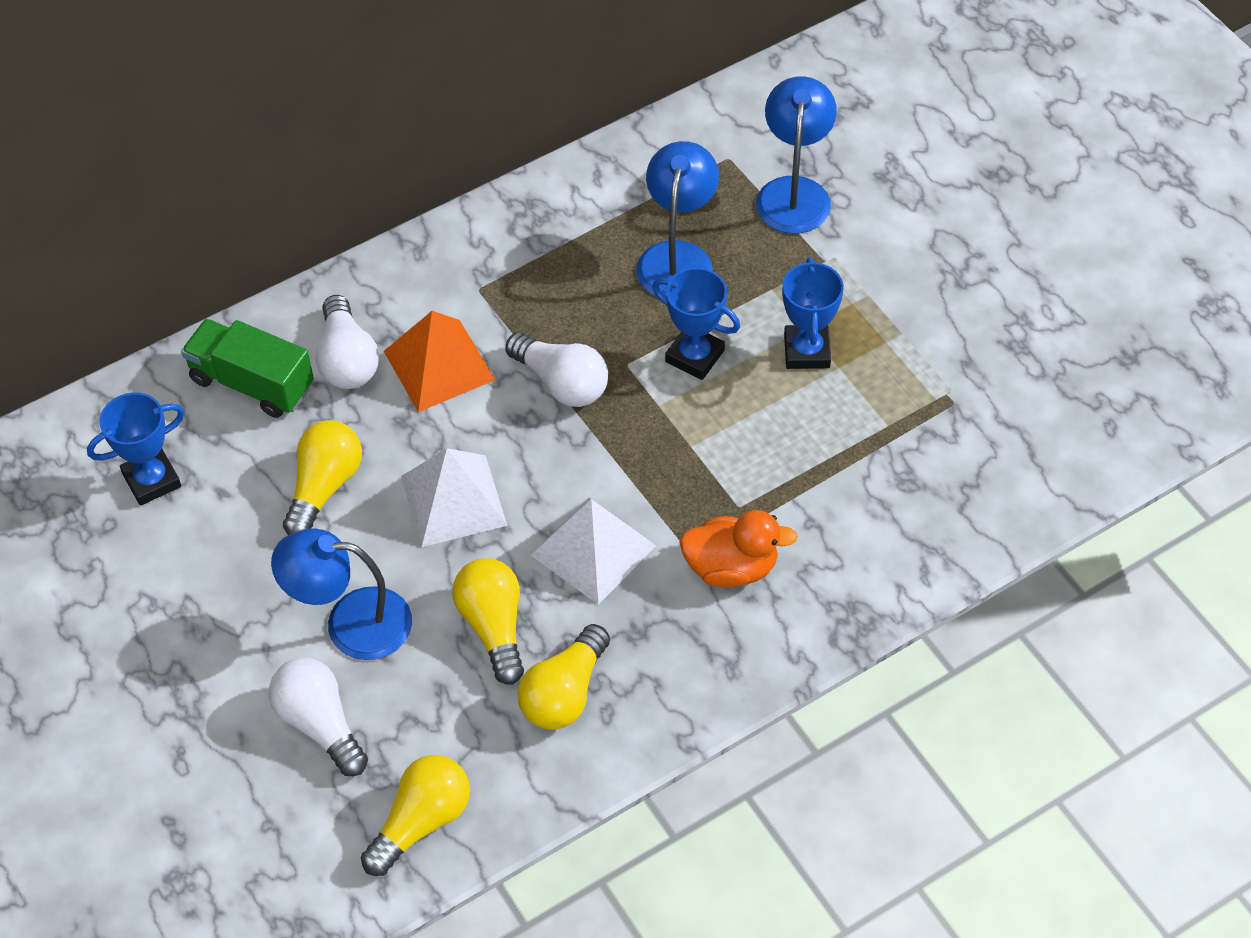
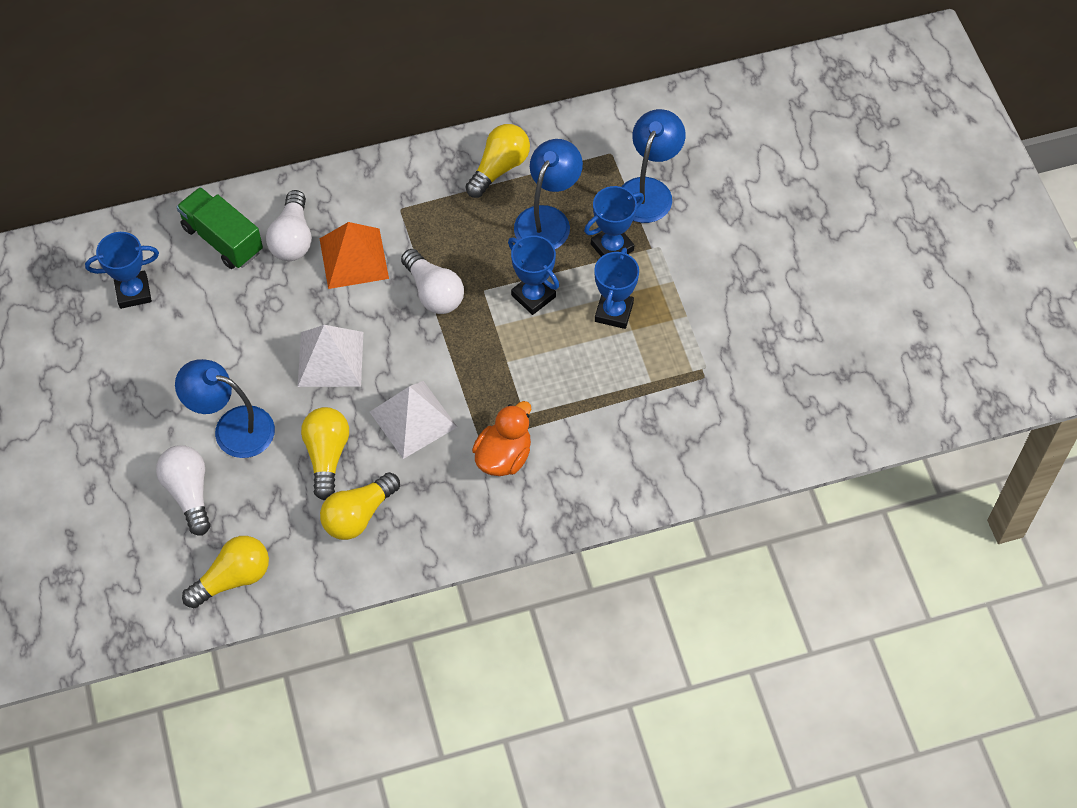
camera: 15 degrees right, 5 degrees up
yellow light bulb [283,420,362,535] -> yellow light bulb moved to [465,124,530,198]
orange duck [679,510,798,588] -> orange duck turned 75 degrees counterclockwise [472,401,531,476]
none -> blue trophy [584,186,644,257]

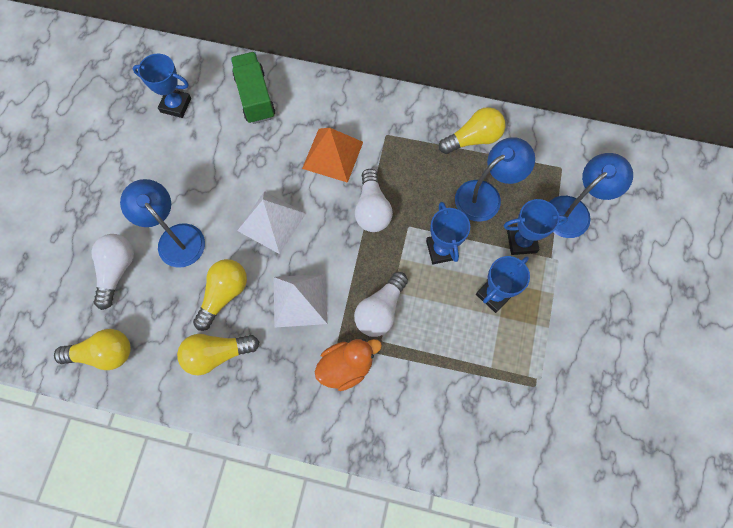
camera: 30 degrees right, 10 degrees up
white light bulb [266,190,312,261] -> white light bulb moved to [354,272,408,337]

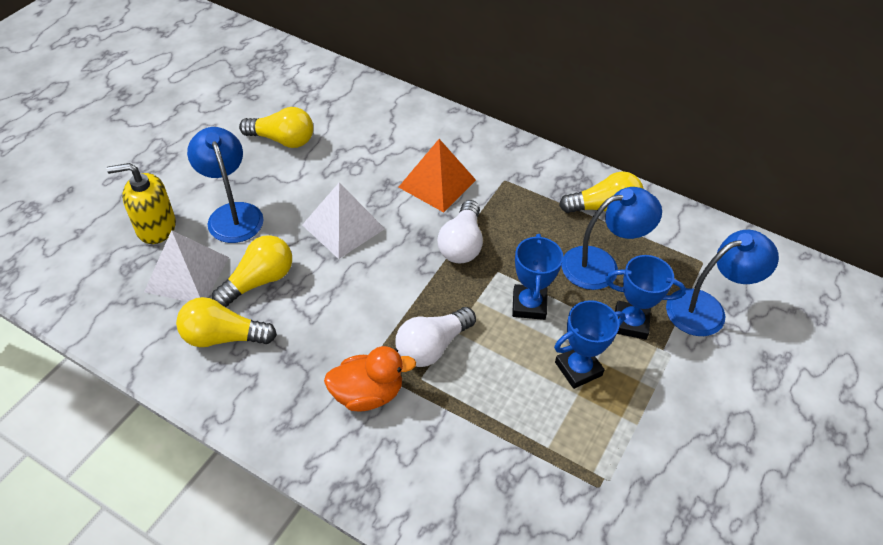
camera: 15 degrees right, 20 degrees down
yellow light bulb [54,329,131,370] -> yellow light bulb moved to [239,107,313,148]
white light bulb [91,234,134,310] -> yellow soap dispenser [107,163,176,244]
blue trophy [133,54,191,118] -> none
green truck [231,52,275,124] -> none
white pyramid [274,274,327,328] -> white pyramid moved to [144,230,229,302]

